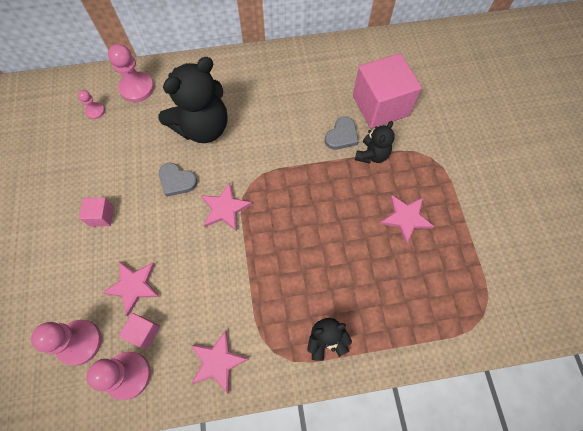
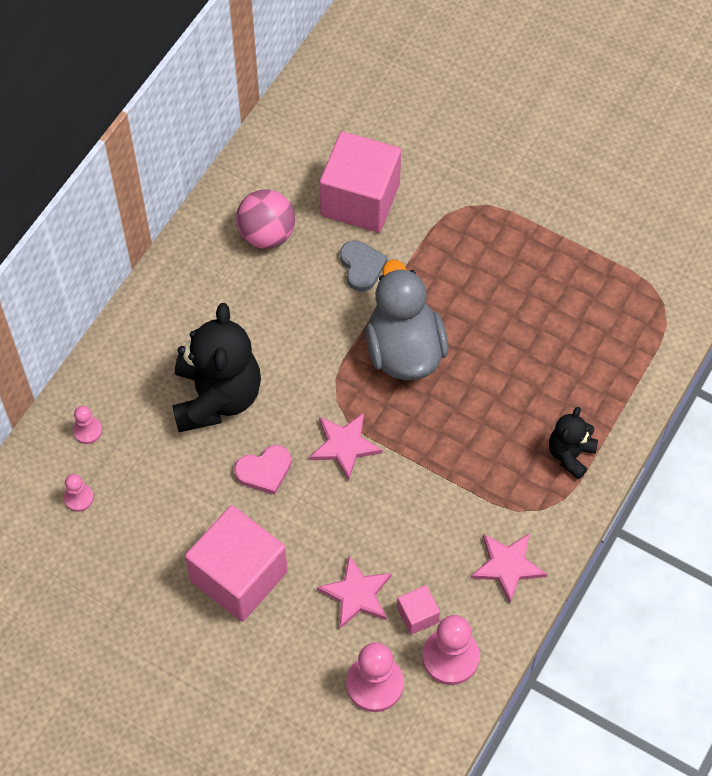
camera: 50 degrees left, 5 degrees down
pink cube [79,198,114,226] -> pink cube [185,505,288,622], size x2.24
pink pawn [108,44,154,102] -> pink pawn [73,406,102,444], size x0.53
grey heart [159,163,197,197] -> pink heart [234,445,291,495]
black teddy bear [355,121,395,164] -> none
pink star [380,194,435,244] -> none
none -> pink ball [236,189,295,249]
none -> grey duck [366,260,448,380]

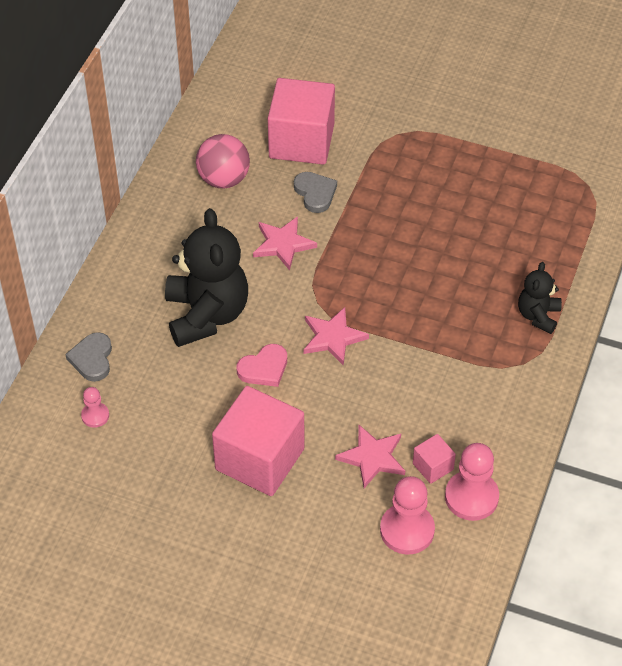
camera: 10 degrees left, 10 degrees down
pink pawn [73,406,102,444] -> grey heart [65,332,112,382]
grey duck [366,260,448,380] -> none
pink star [471,533,547,603] -> pink star moved to [253,216,317,270]

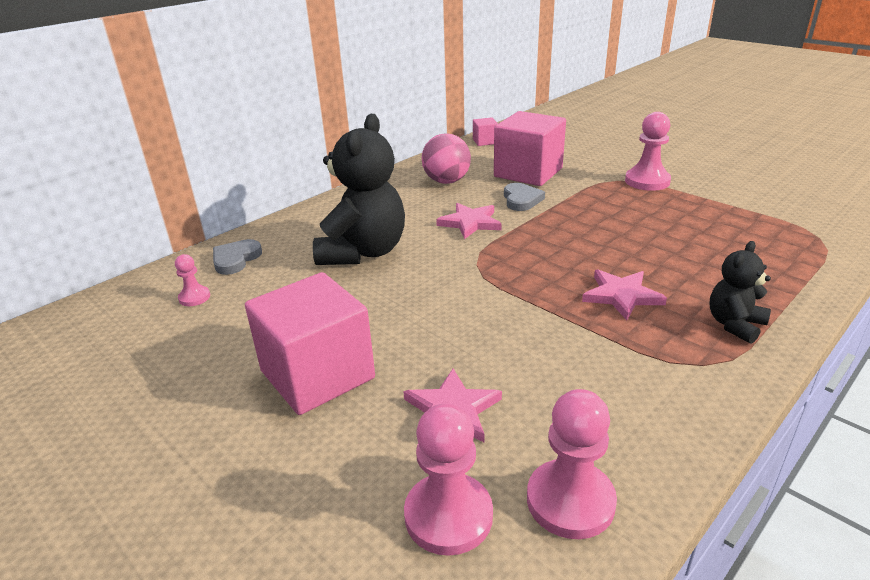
camera: 25 degrees right, 20 degrees down
pink heart [237,344,287,387] -> none
pink star [304,307,369,365] -> pink star moved to [582,270,667,320]
pink cube [413,434,456,484] -> pink cube moved to [473,117,498,146]
none -> pink pawn [625,112,671,191]

